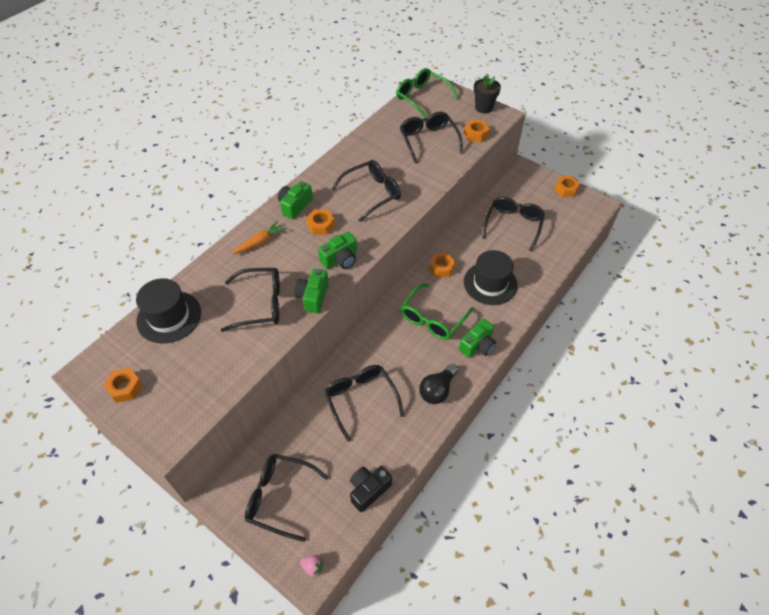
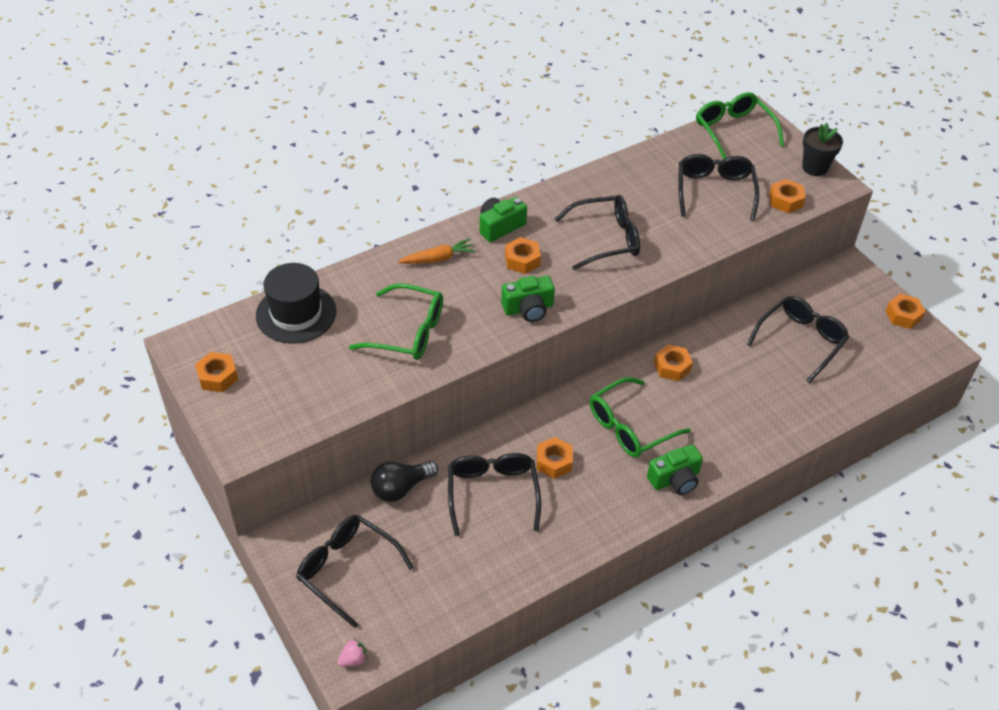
camera: 20 degrees right, 5 degrees down
black glasses [221,268,280,332] -> green glasses [349,283,443,360]
green camera [294,269,329,313] -> none
pink strawberry [300,555,323,577] -> pink strawberry turned 75 degrees counterclockwise [338,639,368,667]
black camera [350,466,392,512] -> none
black light bulb [419,364,458,404] -> black light bulb moved to [371,461,438,502]
black hat [464,250,518,305] -> none
none -> orange nut [537,437,573,479]

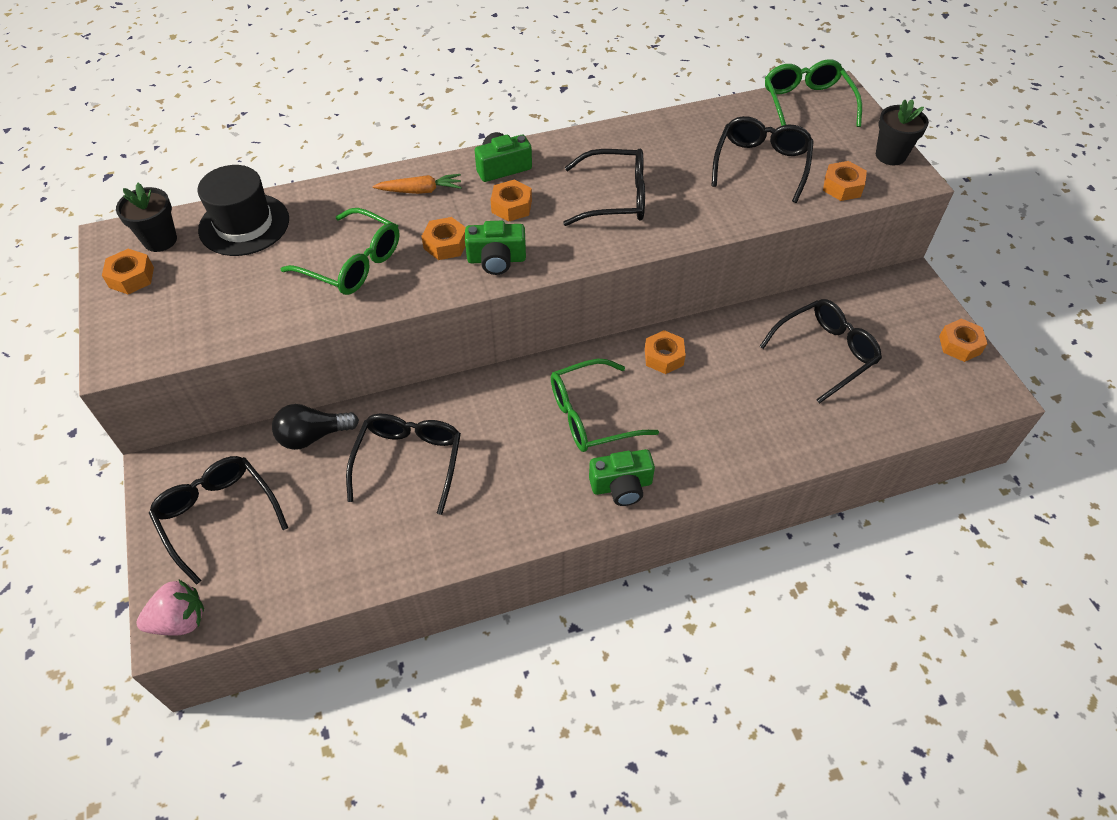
camera: 15 degrees right, 5 degrees up
pink strawberry [338,639,368,667] -> pink strawberry [136,580,204,636], size x1.79
orange nut [537,437,573,479] -> orange nut moved to [422,217,466,260]
none -> black flower pot [116,183,177,252]

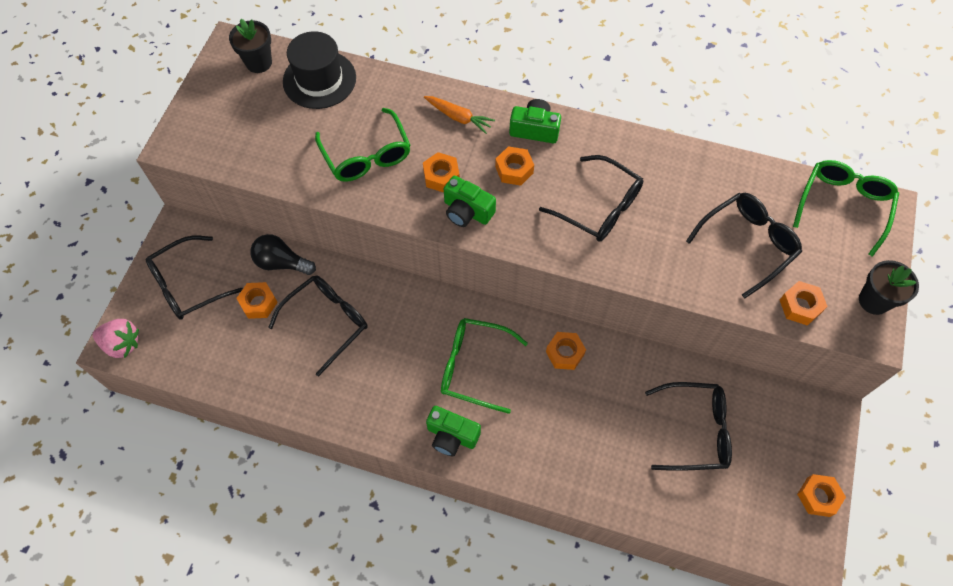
camera: 35 degrees right, 10 degrees up
orange nut [102,249,154,294] -> orange nut moved to [236,282,278,319]
black glasses [149,456,288,585] -> black glasses turned 120 degrees counterclockwise [146,236,243,320]

